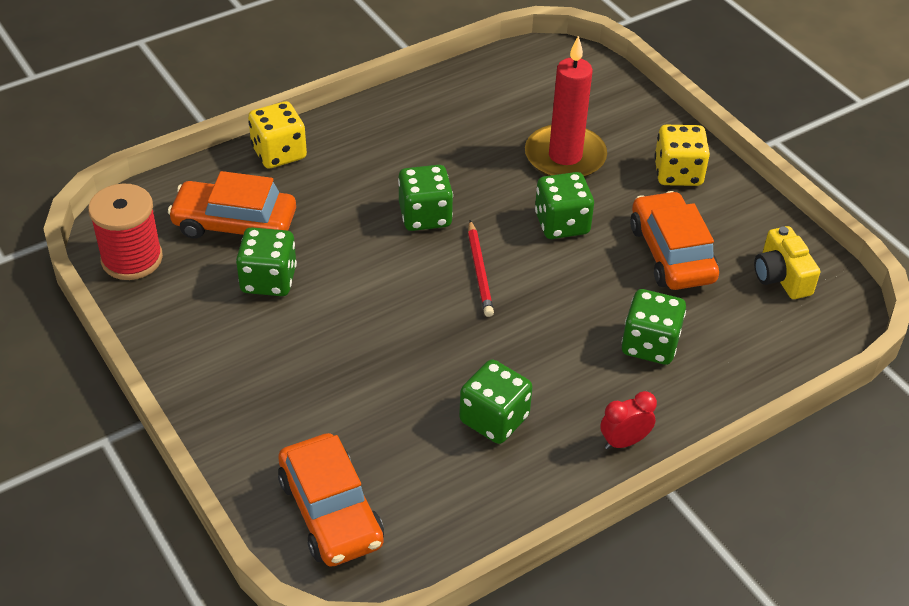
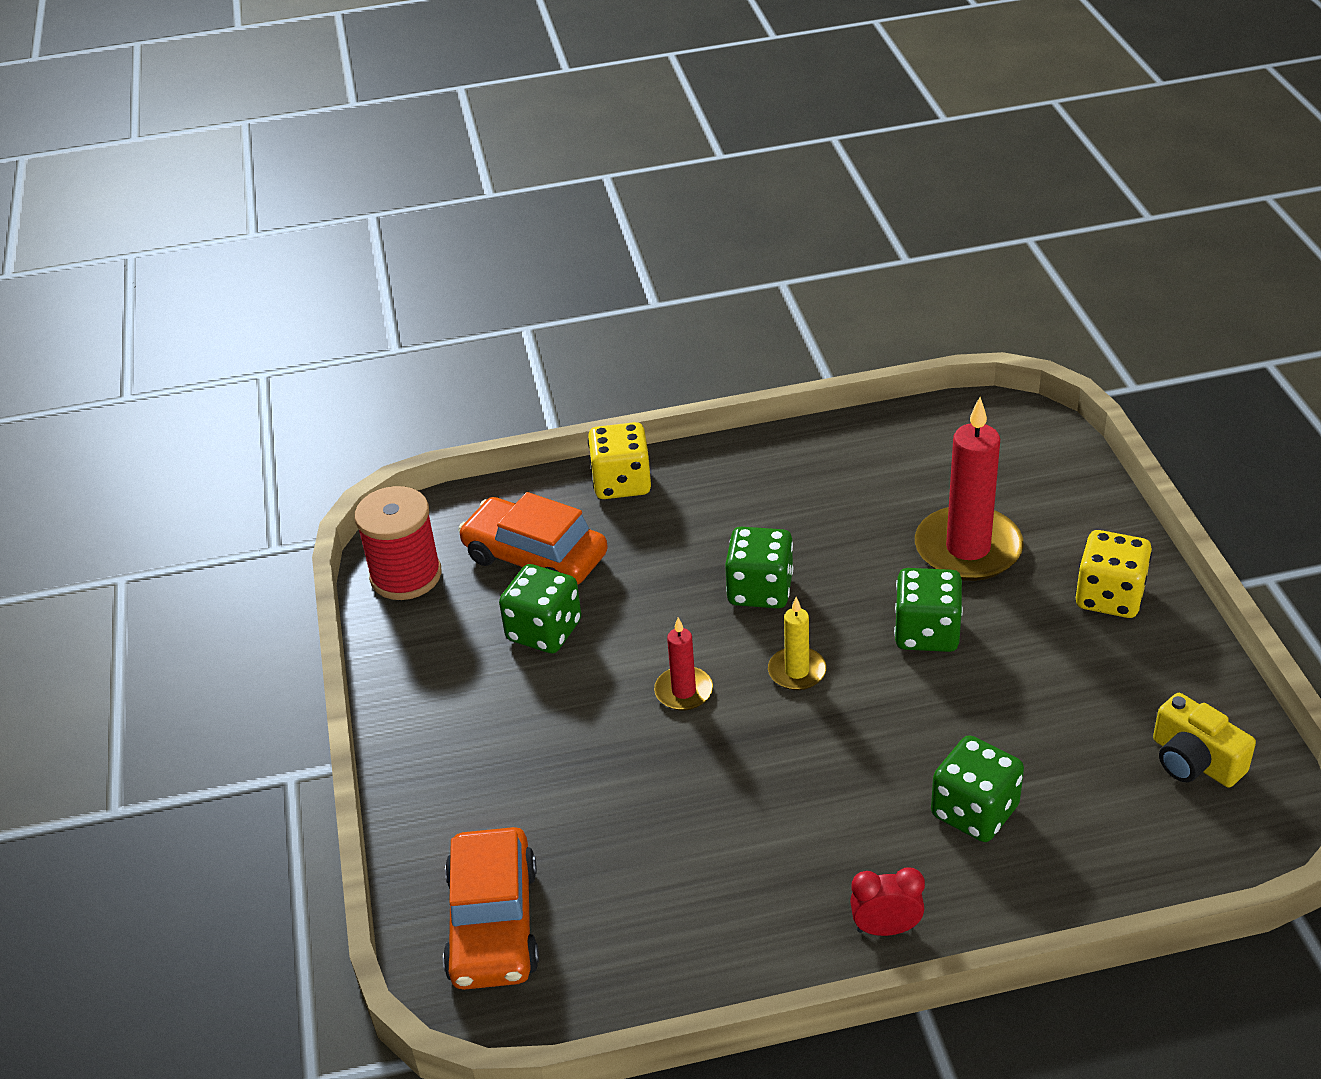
camera: 25 degrees right, 5 degrees down
green dice [459,359,533,444] -> none
red pencil [468,220,494,317] -> yellow candle [768,597,827,690]
orange car [630,191,719,290] -> none
yellow camera [754,226,820,299] -> yellow camera turned 45 degrees counterclockwise [1153,693,1256,788]
none -> red candle [654,617,713,710]

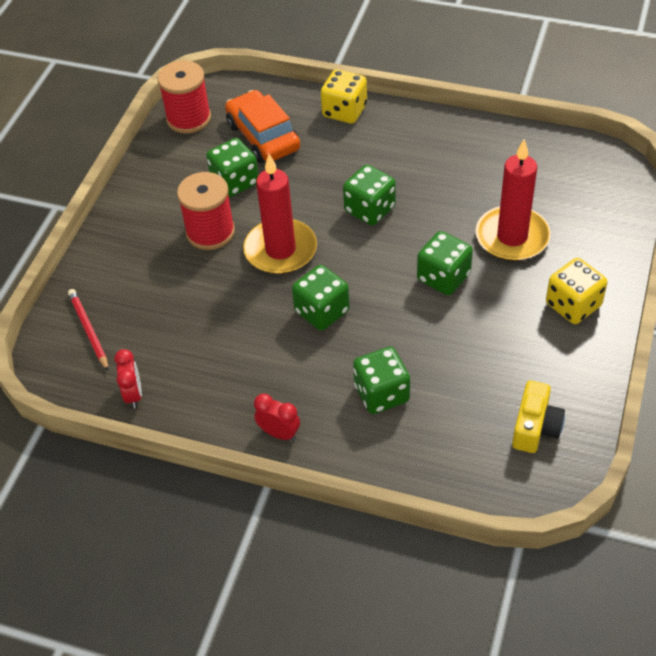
camera: 30 degrees right, 10 degrees up
orange car [443,827,539,990] -> red pencil [68,289,109,371]
red candle [654,617,713,710] -> red candle [243,154,317,274], size x1.95
yellow candle [768,597,827,690] -> none
yellow camera [1153,693,1256,788] -> yellow camera turned 150 degrees counterclockwise [512,381,565,453]
none -> red clock [114,349,142,408]
none -> red spool [177,172,235,250]
none -> green dice [292,265,350,331]

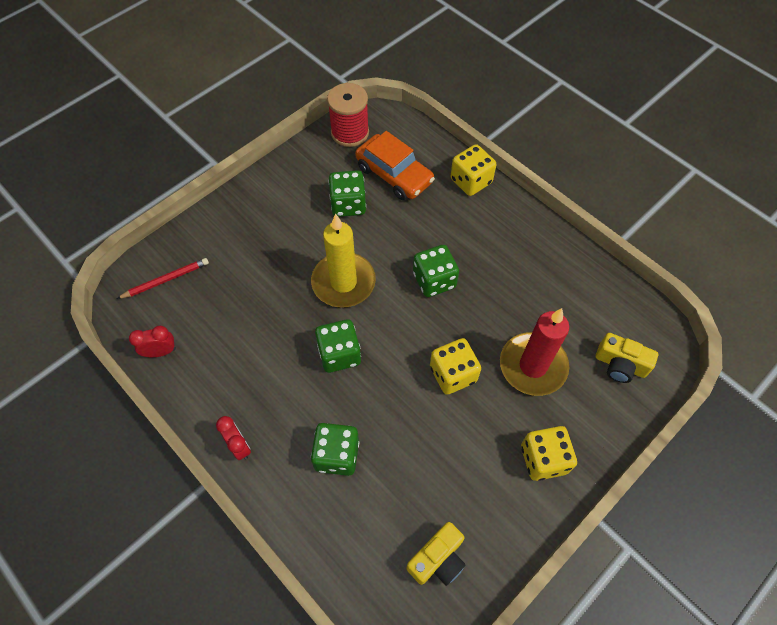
camera: 25 degrees right, 10 degrees up
red pencil [68,289,109,371] -> red pencil turned 60 degrees clockwise [117,258,209,299]
red clock [114,349,142,408] -> red clock turned 120 degrees counterclockwise [129,326,176,357]
red spool [177,172,235,250] -> none
orange car [225,90,300,163] -> orange car turned 135 degrees clockwise [355,131,435,200]
red candle [243,154,317,274] -> yellow candle [311,214,376,308]
green dice [417,231,473,295] -> yellow dice [430,338,481,395]
none -> yellow camera [596,333,658,383]

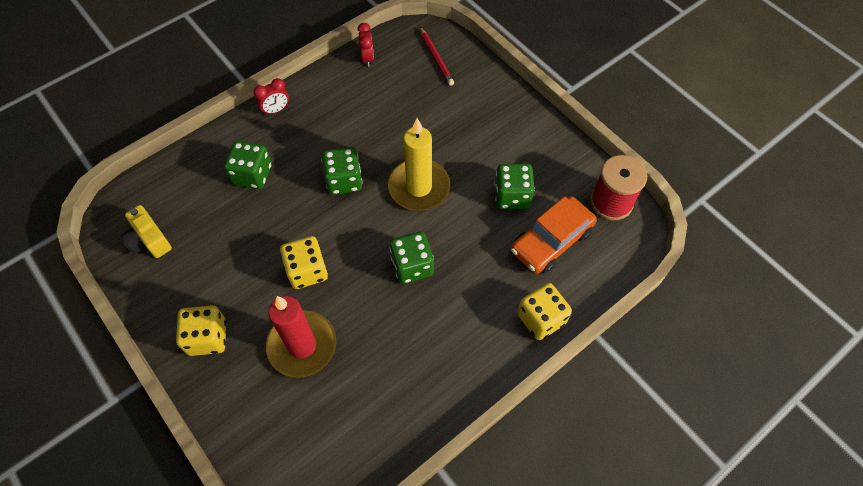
camera: 95 degrees right, 0 degrees up
yellow camera [596,333,658,383] -> none

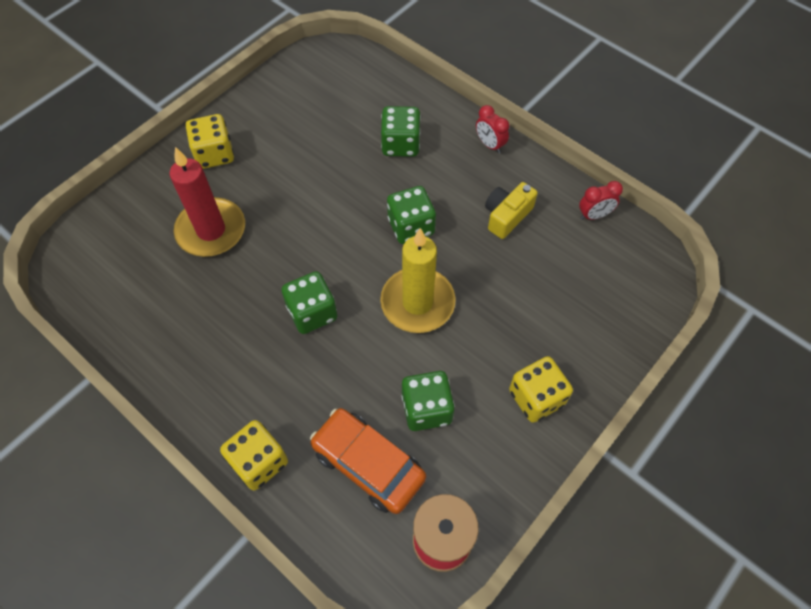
camera: 80 degrees right, 0 degrees up
yellow camera [120,205,172,258] -> yellow camera moved to [485,182,538,239]
yellow dice [280,236,328,289] -> yellow dice moved to [509,356,573,423]
red pencil [420,27,454,86] -> none

